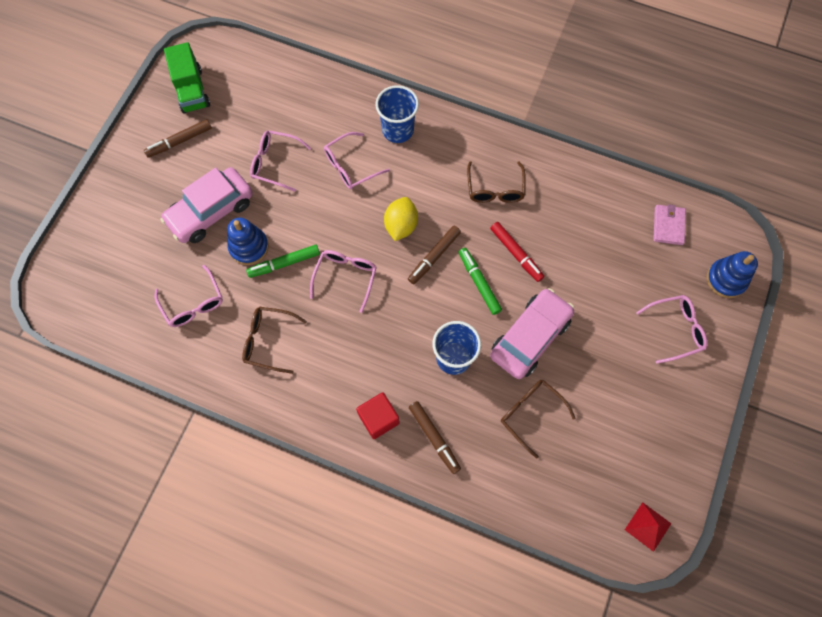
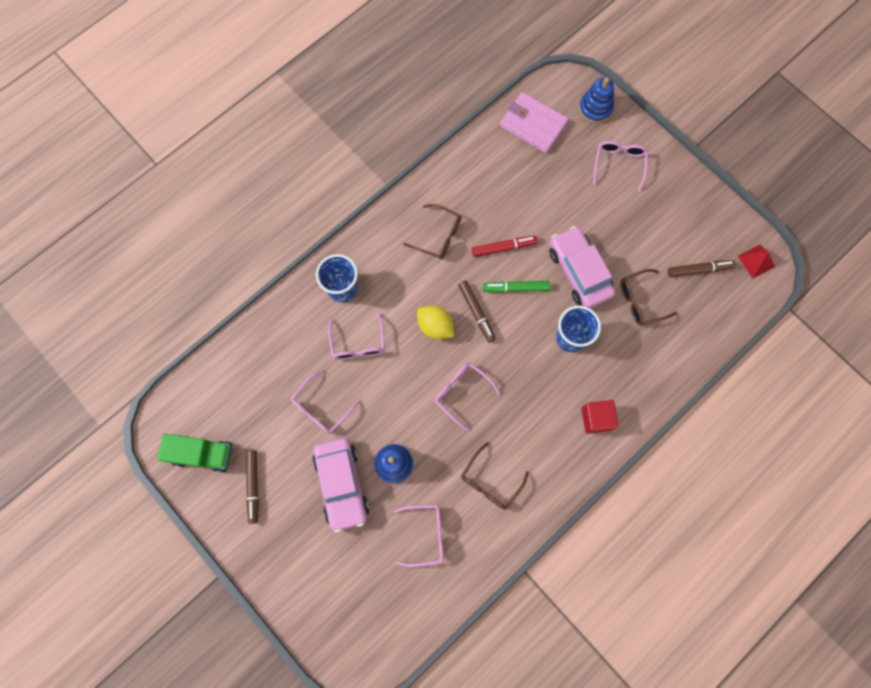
camera: 65 degrees left, 5 degrees up
green marker [246,245,320,278] -> none
brown marker [409,401,461,474] -> brown marker moved to [668,260,736,277]
pink wallet [653,204,686,245] -> pink wallet [500,92,569,153], size x1.64

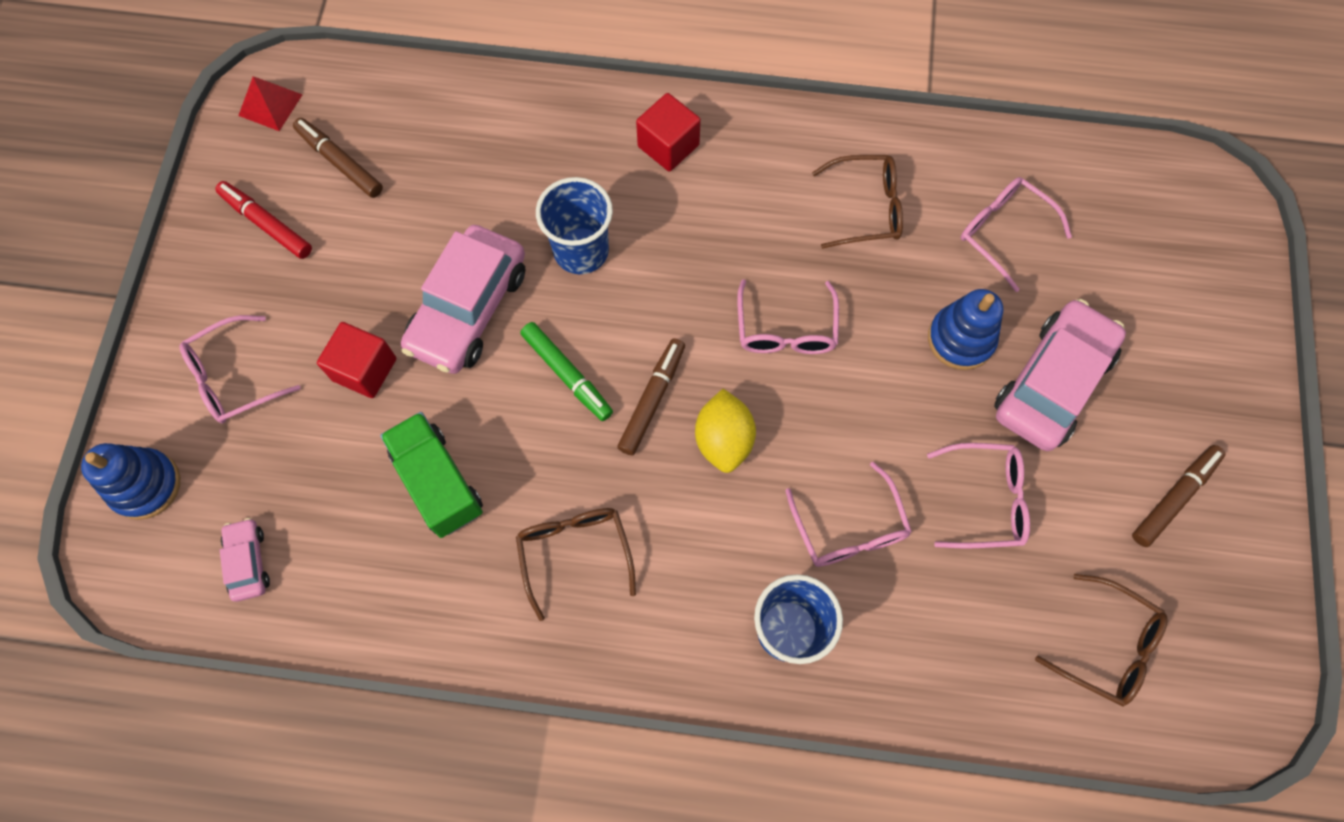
camera: 130 degrees left, 5 degrees down
green truck [157,434,232,473] -> green truck moved to [380,412,483,538]
pink glasses [328,313,385,360] -> pink glasses turned 120 degrees clockwise [786,462,912,567]
red marker [472,236,538,257] -> red marker moved to [215,181,312,259]
pink wallet [500,92,569,153] -> pink car [220,518,270,602]
brown glasses [620,269,677,326] -> brown glasses moved to [1035,574,1168,706]
none -> red cube [317,322,396,398]

